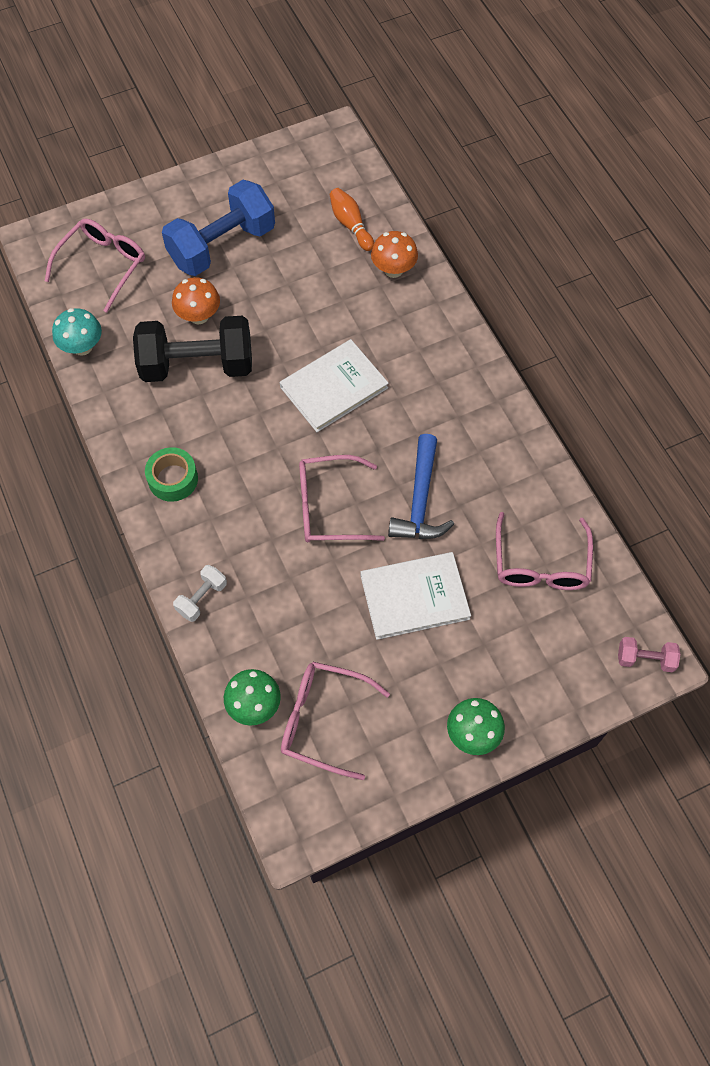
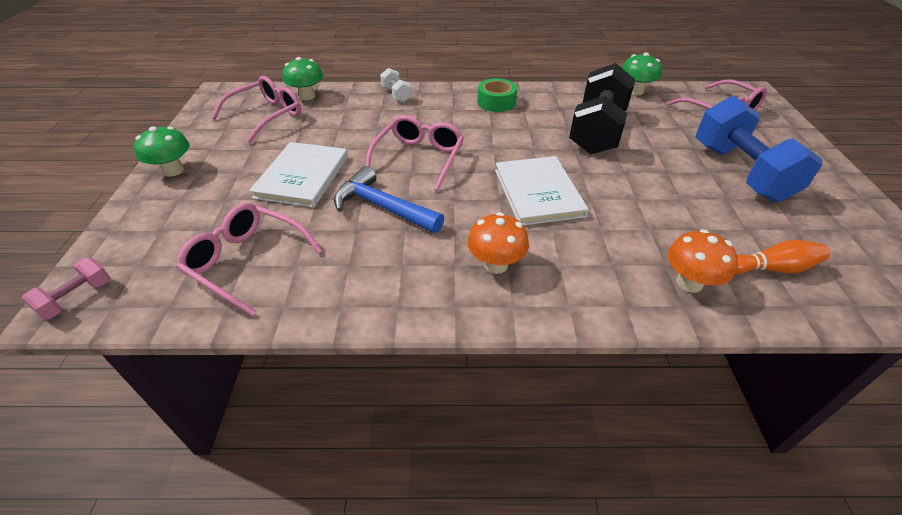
camera: 115 degrees right, 20 degrees down
turquoise mushroom [52,308,102,356] -> green mushroom [622,52,662,95]
orange mushroom [172,277,220,324] -> orange mushroom moved to [467,212,529,274]

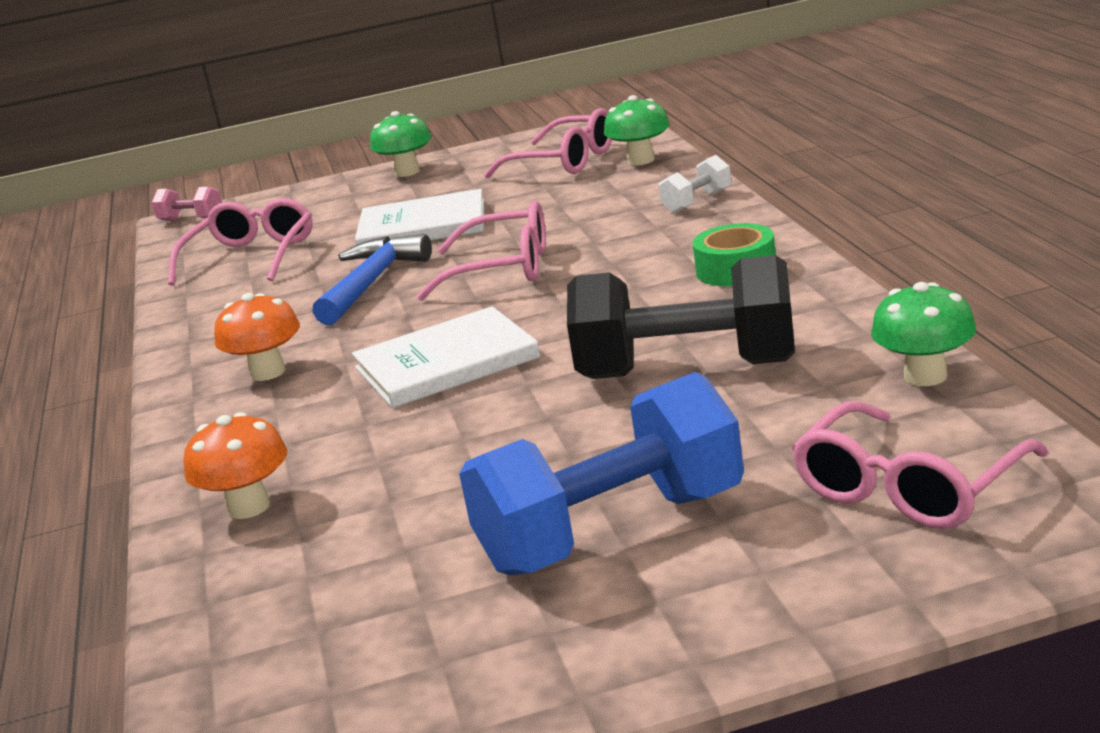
camera: 80 degrees right, 20 degrees down
orange bowling pin [735,240,830,274] -> none

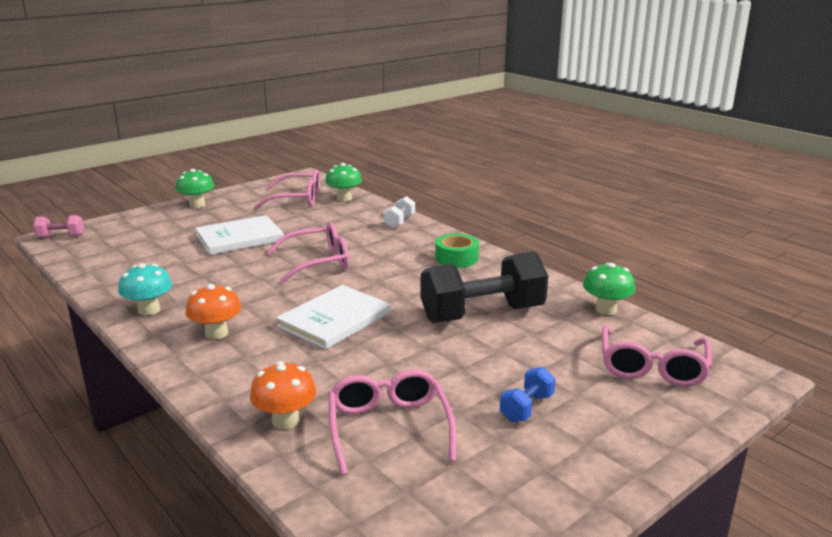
camera: 30 degrees left, 0 degrees up
pink glasses [168,198,313,286] -> pink glasses moved to [328,370,456,475]
blue hammer [312,234,432,325] -> none
blue dumbbell [459,372,744,575] -> blue dumbbell [500,367,555,422], size x0.45
none -> turquoise mushroom [118,263,172,316]

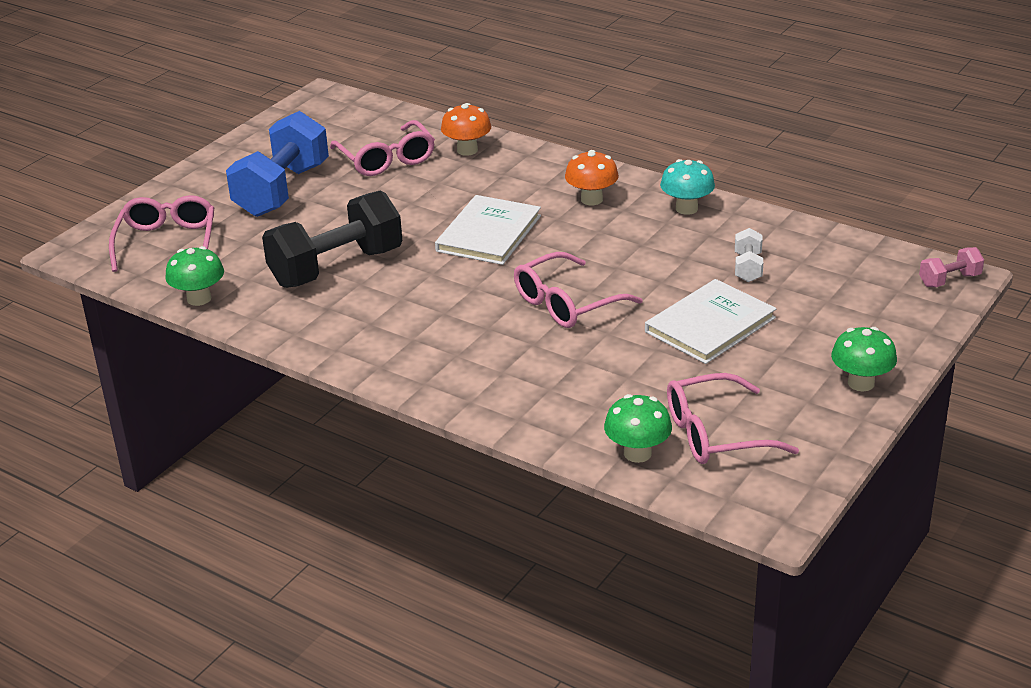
camera: 165 degrees right, 10 degrees up
white dumbbell [384,196,415,228] -> white dumbbell moved to [735,228,763,282]
green tape [435,234,479,268] -> none
blue dumbbell [500,367,555,422] -> blue dumbbell [226,111,329,217], size x2.24

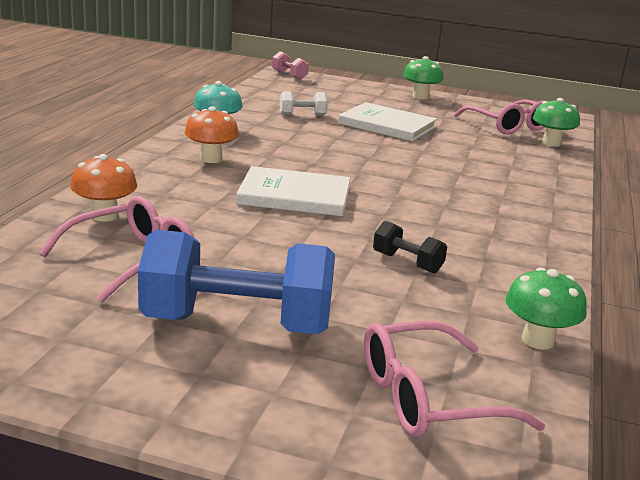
camera: 110 degrees left, 10 degrees down
black dumbbell [262,191,402,288] -> black dumbbell [373,221,447,273], size x0.45
pink glasses [514,252,642,328] -> none

